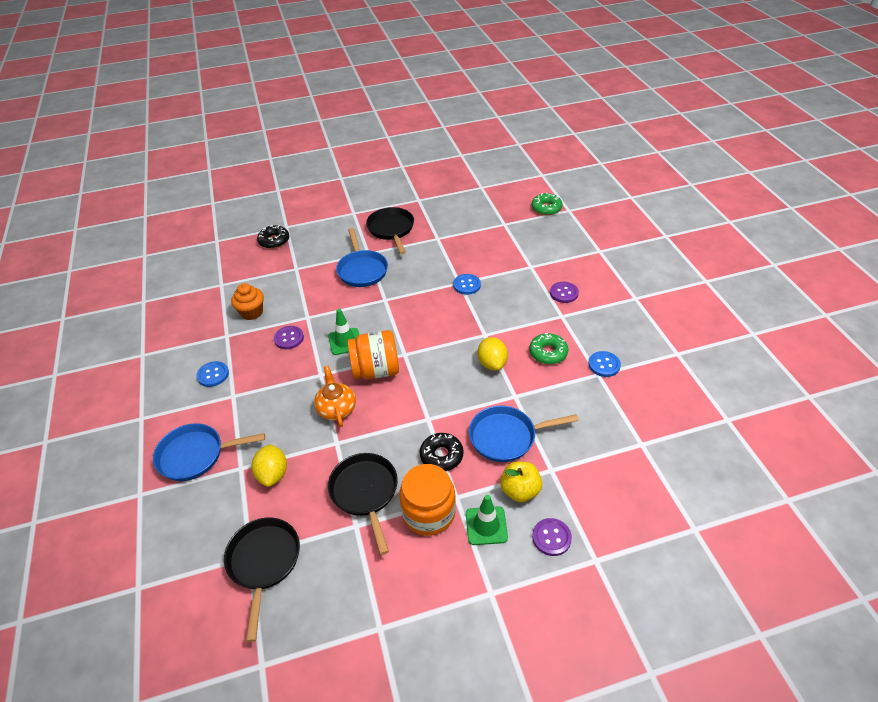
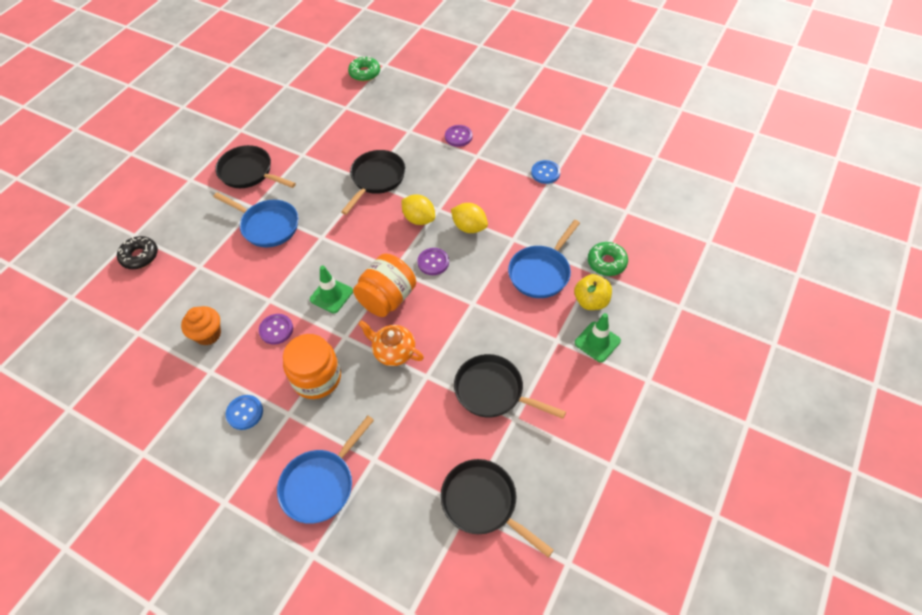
camera: 45 degrees left, 10 degrees up
yellow lemon [251,444,287,487] -> yellow lemon moved to [401,195,435,225]
orange jar [399,464,456,536] -> orange jar moved to [283,334,341,399]
black donut [420,433,464,471] -> none
blue button [453,274,481,295] -> black pan [341,150,406,215]
green donut [529,333,568,364] -> green donut moved to [588,242,628,276]
purple button [532,518,572,556] -> purple button moved to [418,248,449,275]

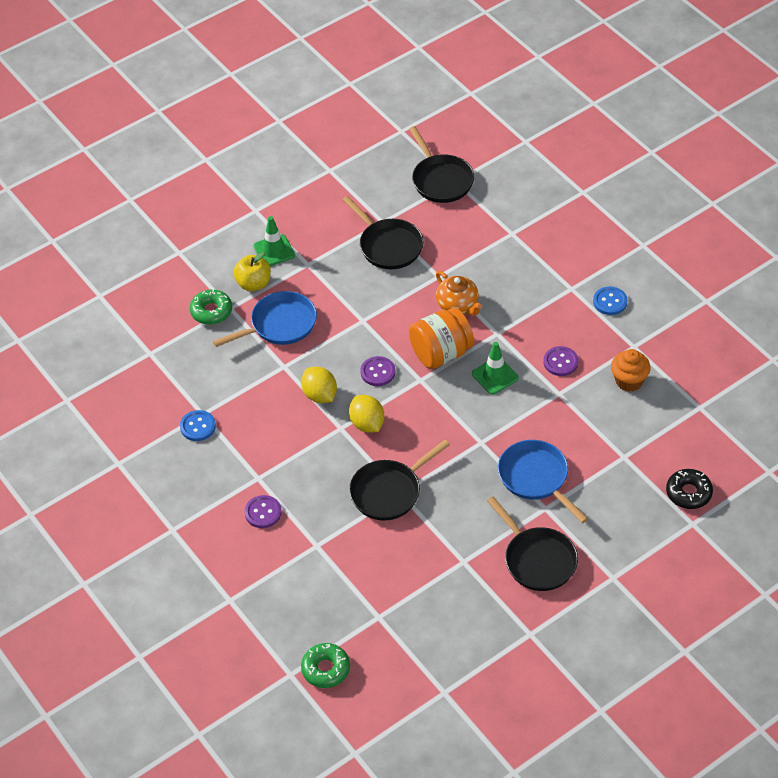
camera: 155 degrees left, 5 degrees down
blue pan [277,416,374,524] -> none
orange jar [283,334,341,399] -> none

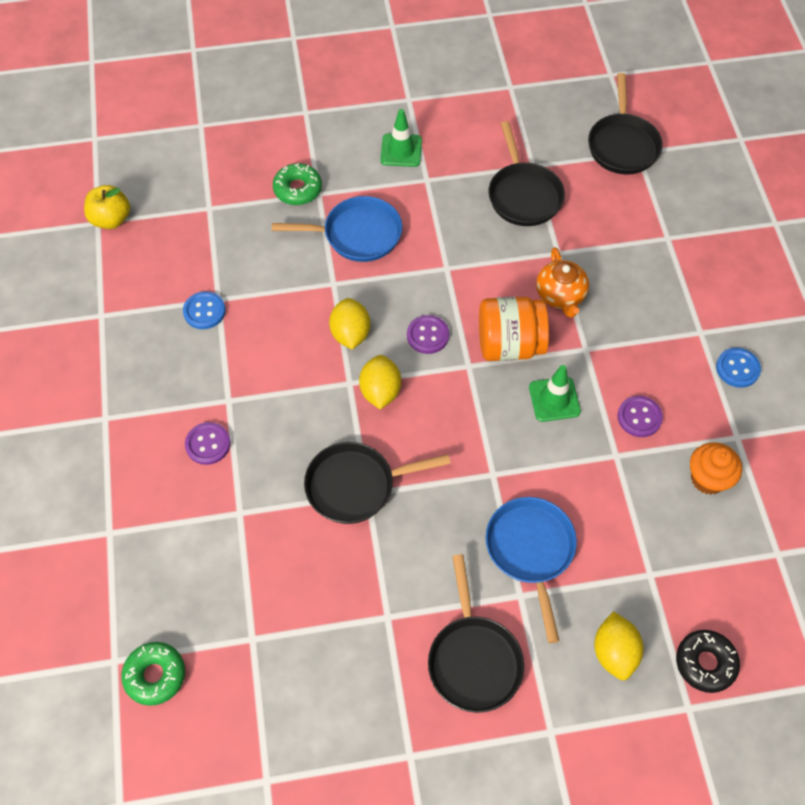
camera: 25 degrees right, 10 degrees up
yellow apple [233,252,271,291] -> yellow apple moved to [84,185,130,229]
none -> yellow lemon [594,611,644,680]

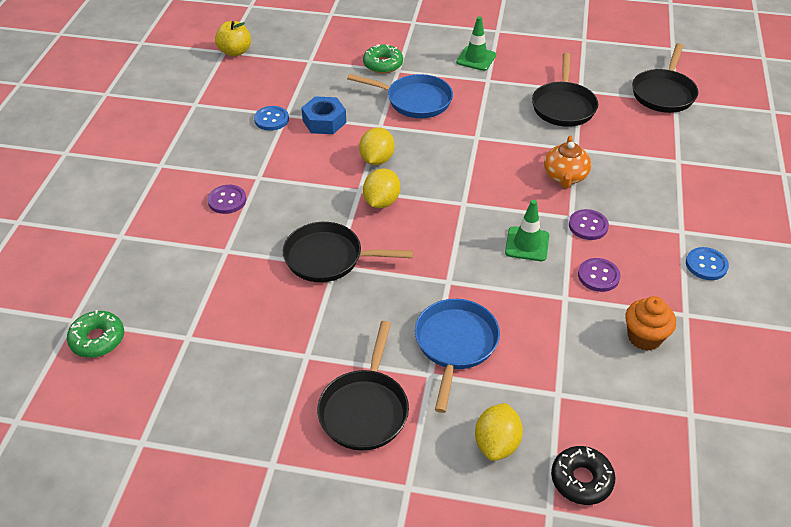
camera: 20 degrees right, 15 degrees down
purple button [407,315,449,354] -> purple button moved to [569,209,609,240]
orange jar [479,296,549,361] -> none
none -> blue nut [301,96,346,134]

